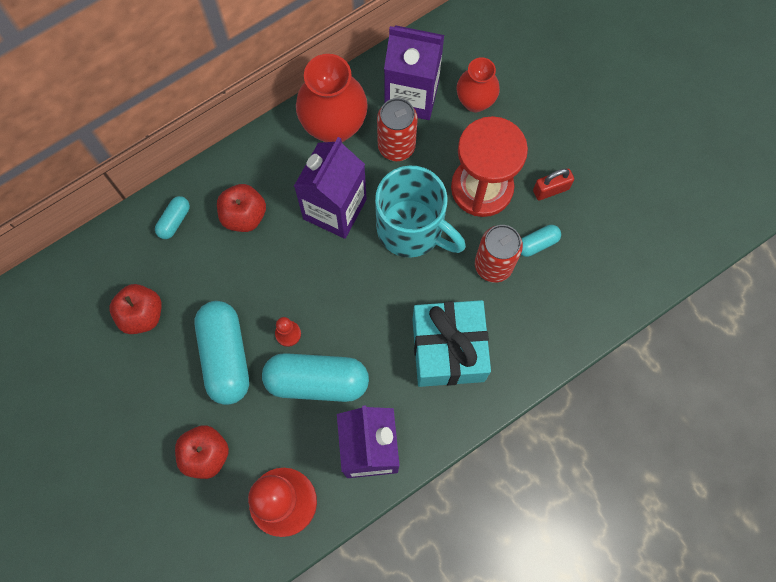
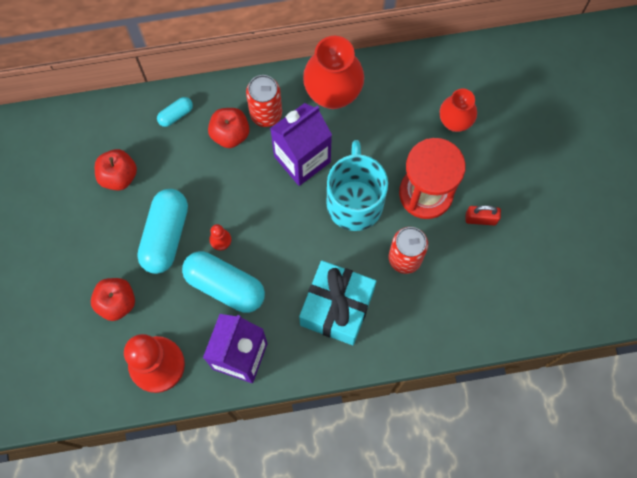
camera: 25 degrees right, 0 degrees up
turquoise mug [375,166,466,258] -> turquoise mug turned 150 degrees counterclockwise [327,140,388,231]
red can [377,98,418,161] -> red can moved to [246,75,282,127]
purple carton [384,25,444,120] -> none
turquoise capsule [521,225,561,257] -> none

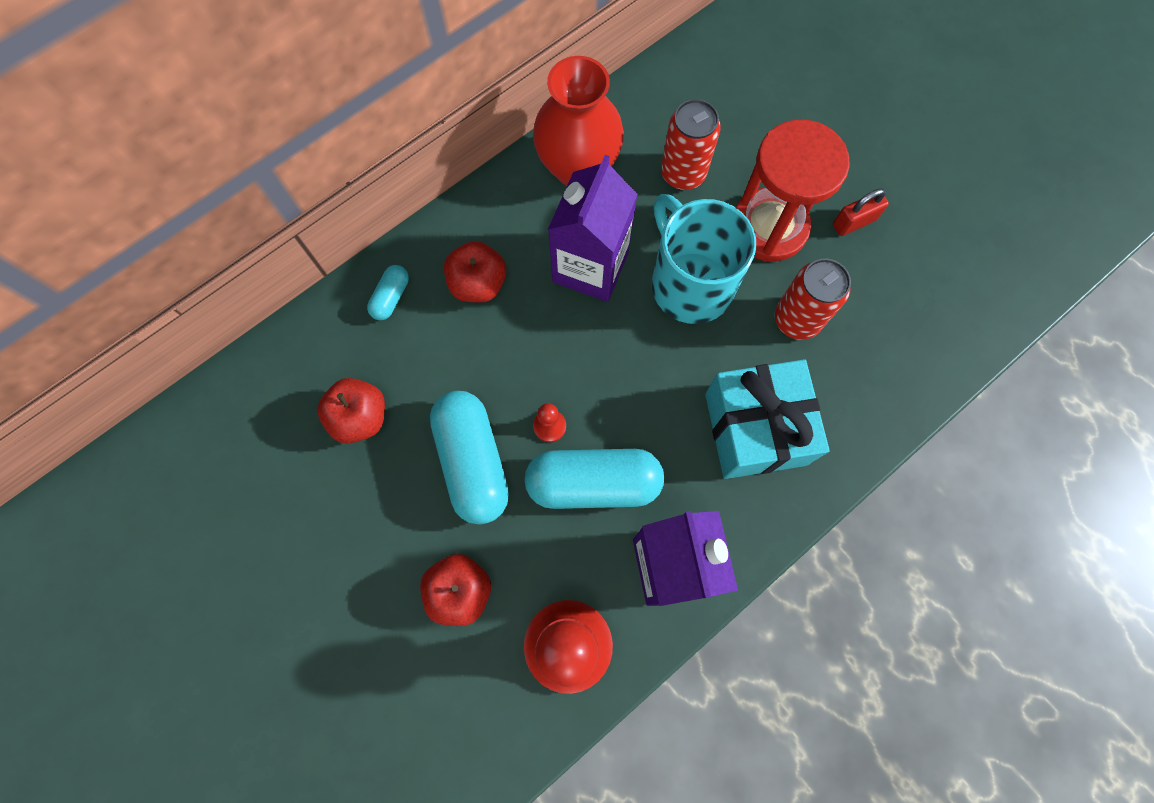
camera: 30 degrees left, 0 degrees up
red can [246,75,282,127] -> red can moved to [661,99,721,190]
red vase [440,88,477,132] -> none

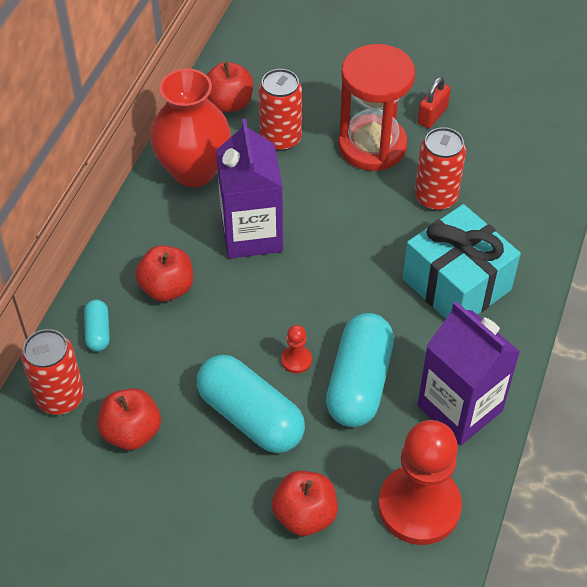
camera: 30 degrees left, 20 degrees down
turquoise capsule [524,449,664,509] -> turquoise capsule turned 45 degrees counterclockwise [326,313,394,427]
turquoise mug [652,194,756,324] -> none
none -> red can [21,329,84,415]
none -> red apple [207,62,253,112]

